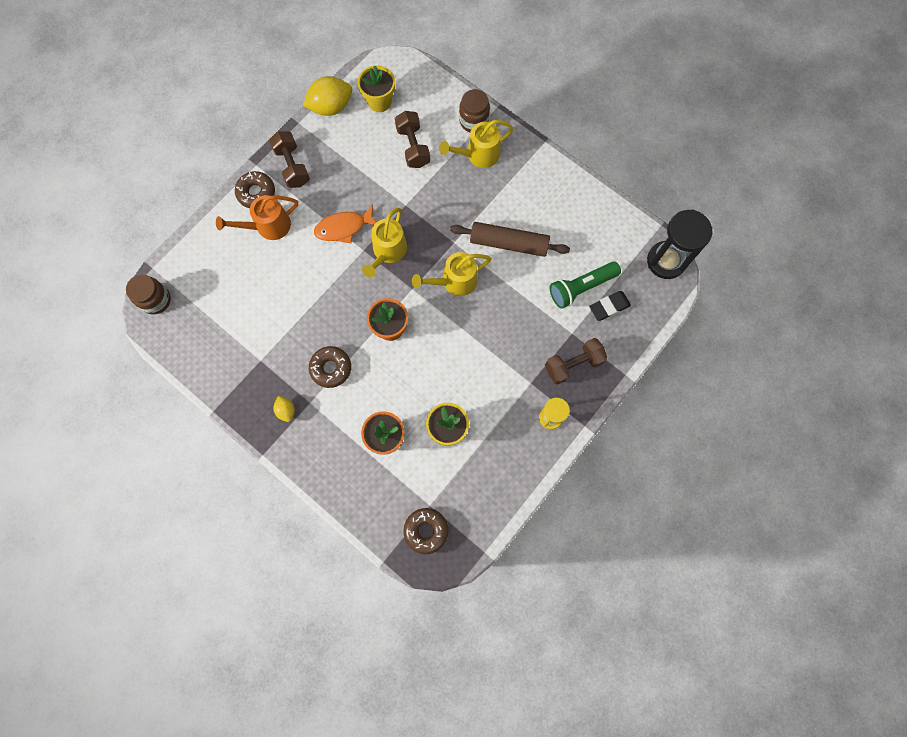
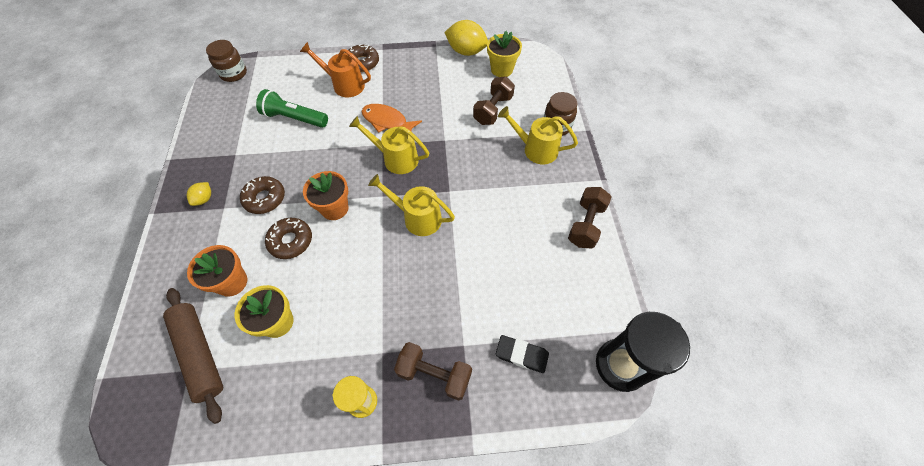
camera: 45 degrees right, 15 degrees down
brown dumbbell [269,132,310,188] -> brown dumbbell moved to [568,187,612,249]
yellow watering can [362,208,407,278] -> yellow watering can turned 45 degrees clockwise [349,116,429,174]
brown donut [404,508,448,554] -> brown donut moved to [265,218,312,259]
brown rolling pin [450,222,570,257] -> brown rolling pin moved to [163,288,223,424]
green flashlight [550,262,621,309] -> green flashlight moved to [256,89,328,128]

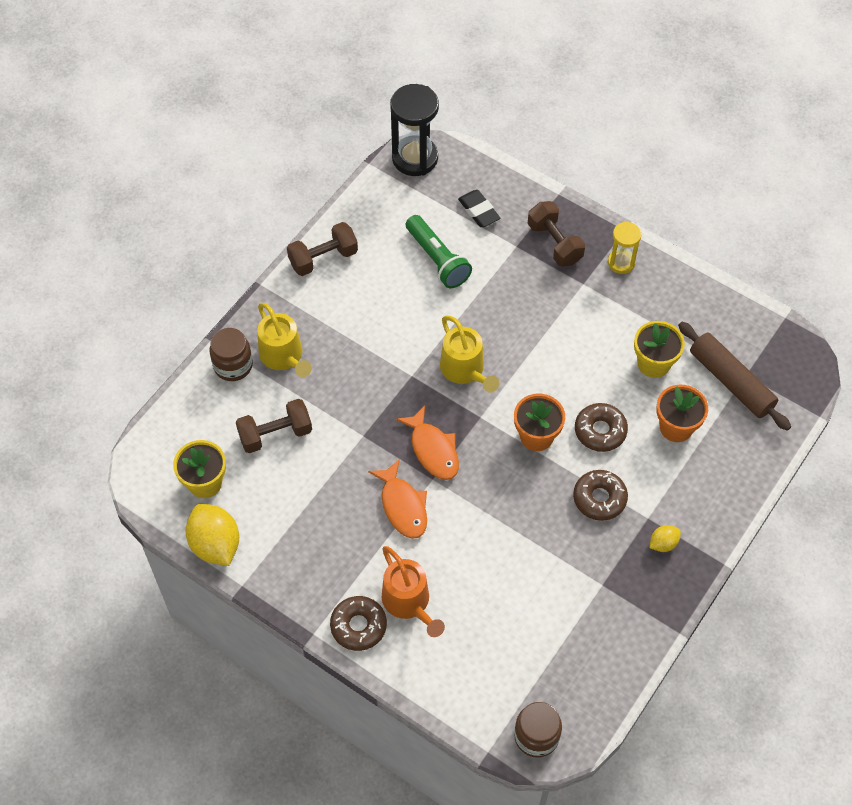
camera: 140 degrees left, 0 degrees up
brown rolling pin [163,288,223,424] -> brown rolling pin turned 45 degrees counterclockwise [678,322,791,431]
green flashlight [256,89,328,128] -> green flashlight moved to [406,215,472,288]
yellow watering can [349,116,429,174] -> orange fish [396,405,459,480]

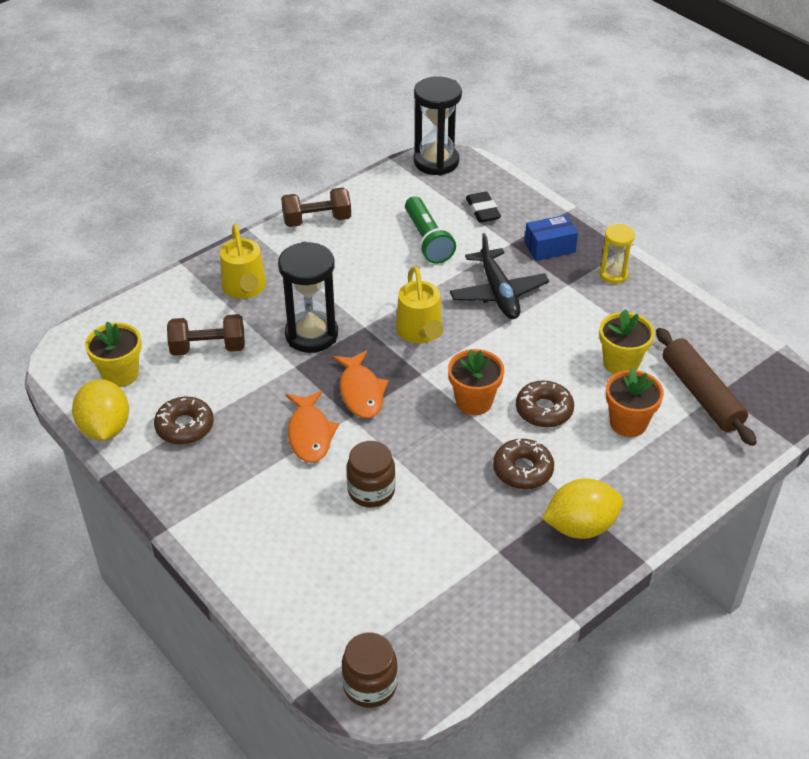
camera: 15 degrees right, 15 degrees down
brown jar [210,328,253,381] -> brown jar moved to [346,441,395,508]
brown donut [330,596,387,651] -> brown donut moved to [154,397,214,445]
orange watering can [382,546,445,637] -> none
brown dumbbell [528,201,585,267] -> blue box [524,215,578,261]
yellow lemon [649,525,681,552] -> yellow lemon [542,478,623,539], size x1.99
none -> black hourglass [278,242,338,353]
none -> black plane [450,233,549,319]

